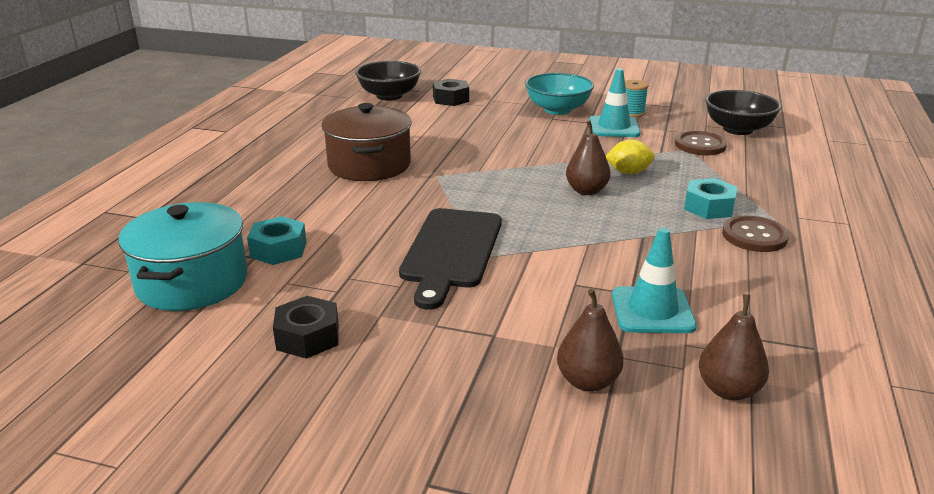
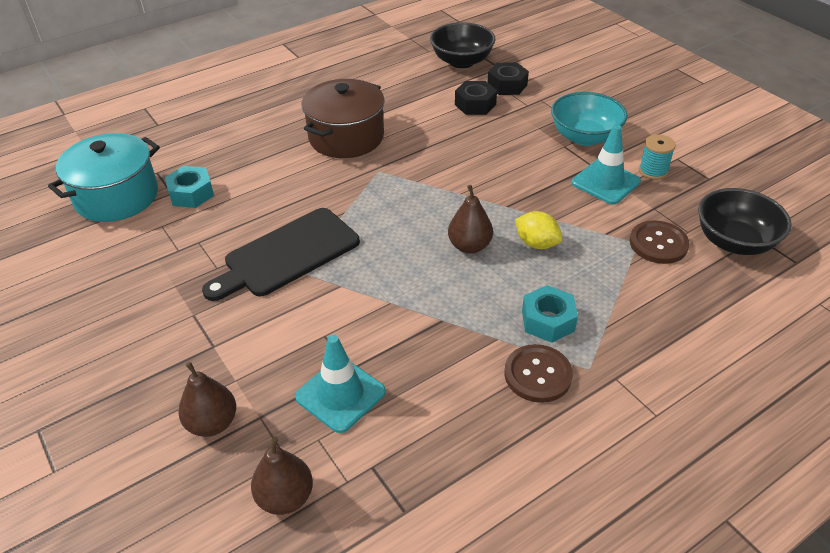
camera: 40 degrees right, 15 degrees up
black nut [273,296,339,359] -> black nut moved to [455,81,497,115]

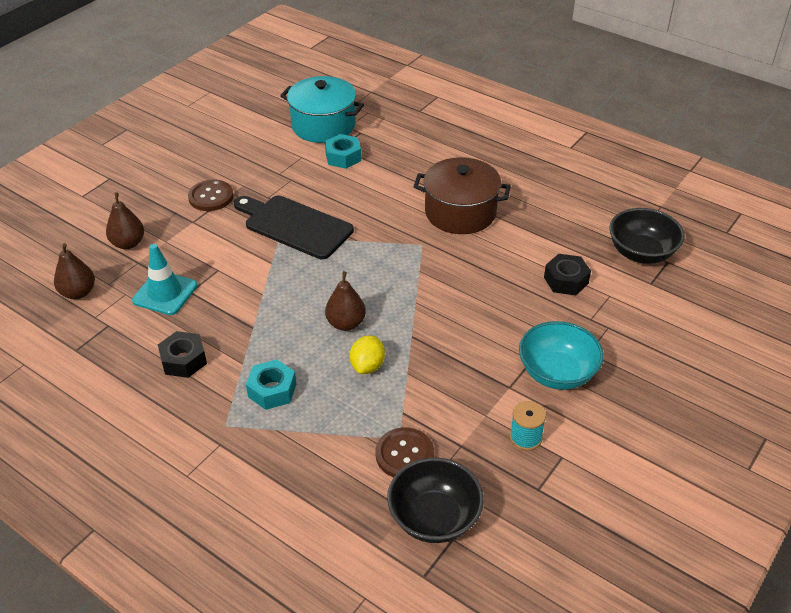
camera: 70 degrees right, 0 degrees up
black nut [488,62,529,95] -> black nut moved to [158,331,207,378]
brown button [504,344,573,403] -> brown button moved to [188,180,234,211]
turquoise traffic cone [572,125,641,205] -> none

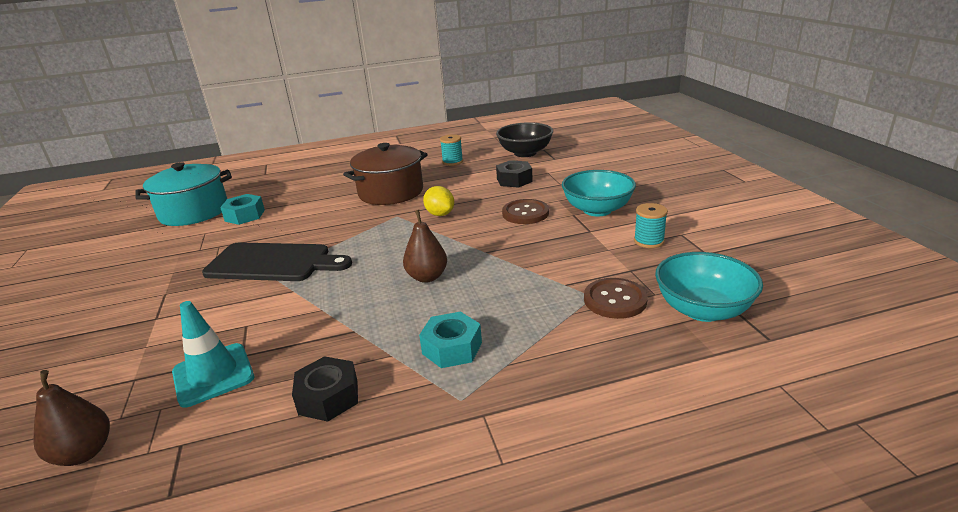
camera: 50 degrees left, 15 degrees down
brown pear [106,192,144,249] -> none
brown button [188,180,234,211] -> brown button moved to [502,199,549,224]
black cutting board [234,196,354,259] -> black cutting board turned 150 degrees counterclockwise [202,242,352,281]
yellow lemon [350,336,385,374] -> yellow lemon moved to [423,186,454,216]
black bowl [387,457,484,543] -> turquoise bowl [655,252,763,322]
none -> turquoise spool [440,134,463,166]

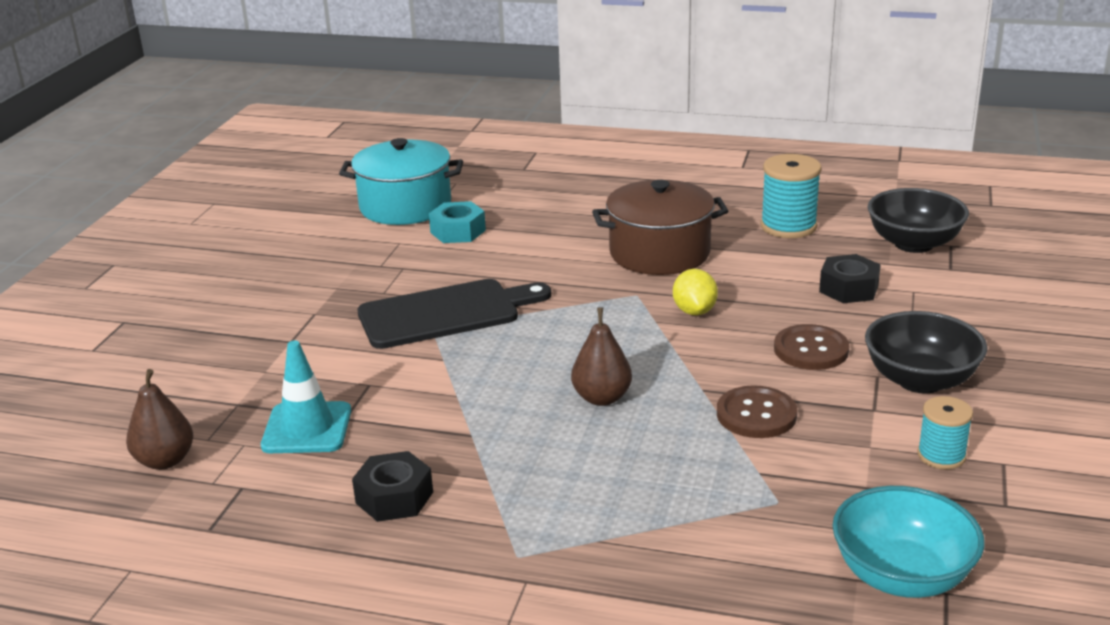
camera: 30 degrees right, 0 degrees up
black cutting board [202,242,352,281] -> black cutting board turned 60 degrees counterclockwise [358,279,551,349]
turquoise nut [419,312,482,368] -> none
turquoise spool [440,134,463,166] -> turquoise spool [761,154,822,238], size x1.61
turquoise bowl [562,170,636,217] -> black bowl [865,311,988,394]
brown button [584,278,648,319] -> brown button moved to [717,385,797,438]

